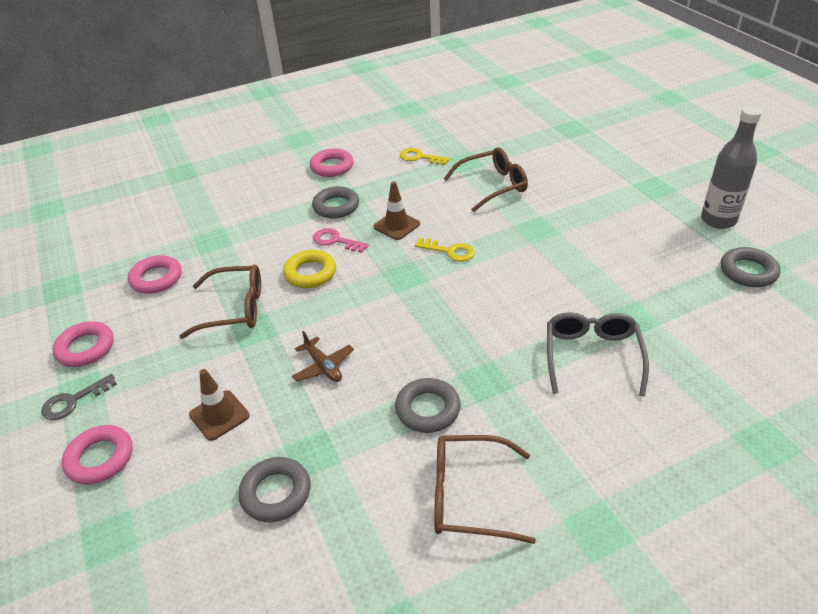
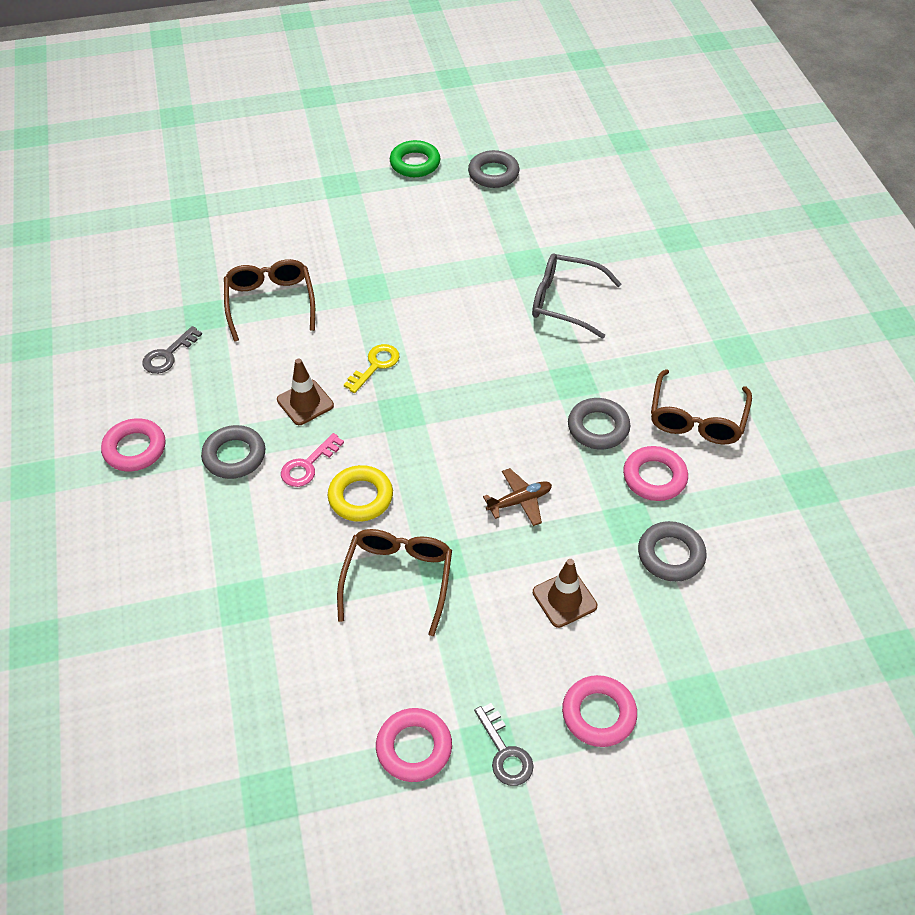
camera: 80 degrees left, 10 degrees up
pink ring [128,255,182,294] -> pink ring moved to [623,446,688,501]
yellow key [400,148,450,165] -> grey key [142,326,202,374]
grey bottle [701,106,762,229] -> green ring [390,140,440,177]

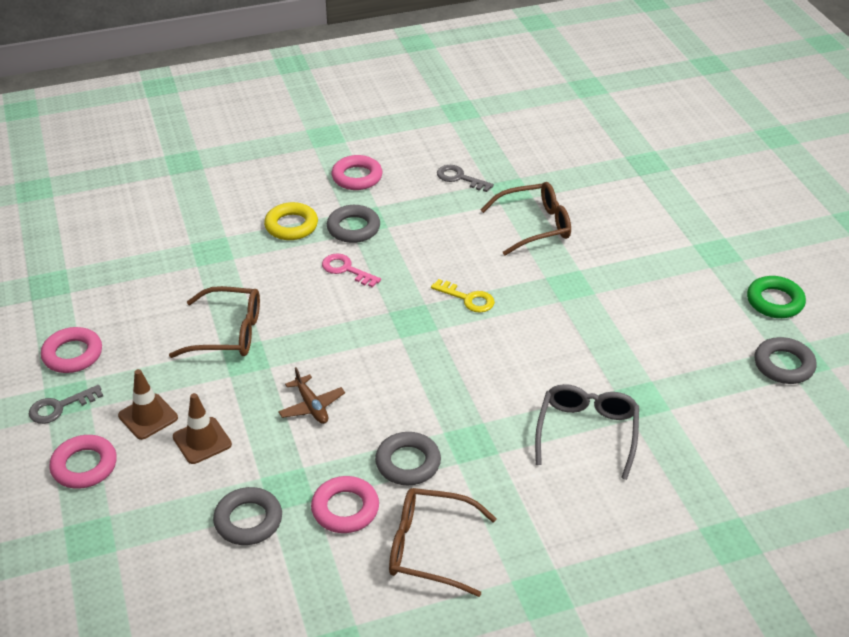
camera: 85 degrees right, 10 degrees down
brown traffic cone [277,359,334,425] -> brown traffic cone moved to [118,369,178,440]
yellow ring [328,465,393,522] -> yellow ring moved to [264,202,318,240]

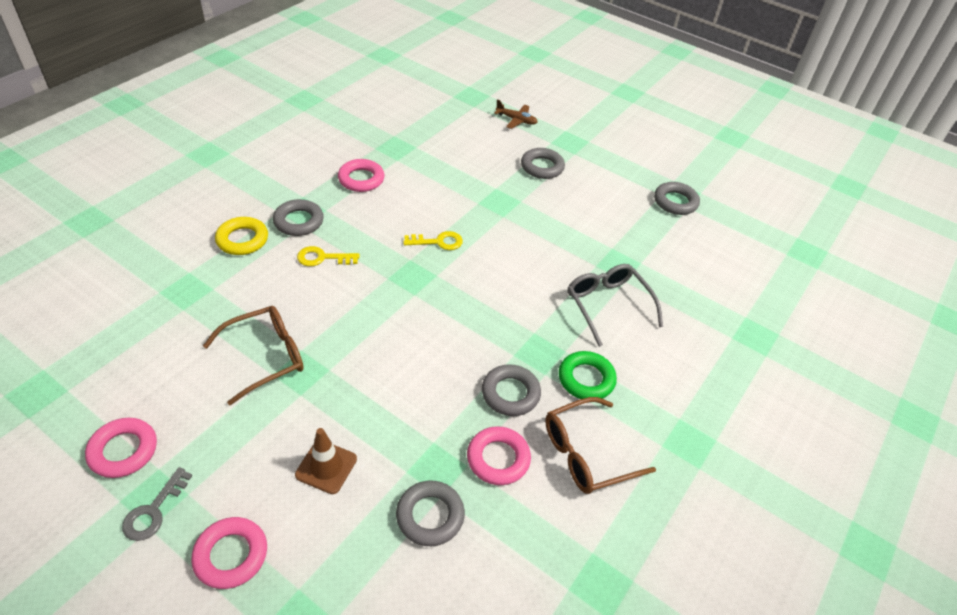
camera: 40 degrees left, 5 degrees up
brown traffic cone [118,369,178,440] -> none
brown plane [278,367,345,424] -> brown plane moved to [494,99,537,129]
pink key [322,253,381,287] -> yellow key [297,246,360,266]
pink ring [331,155,383,190] -> pink ring moved to [338,159,384,192]
grey key [437,165,494,192] -> none
brown glasses [481,182,571,256] -> none
green ring [747,276,806,318] -> green ring moved to [559,351,617,399]
none -> grey ring [521,148,565,179]

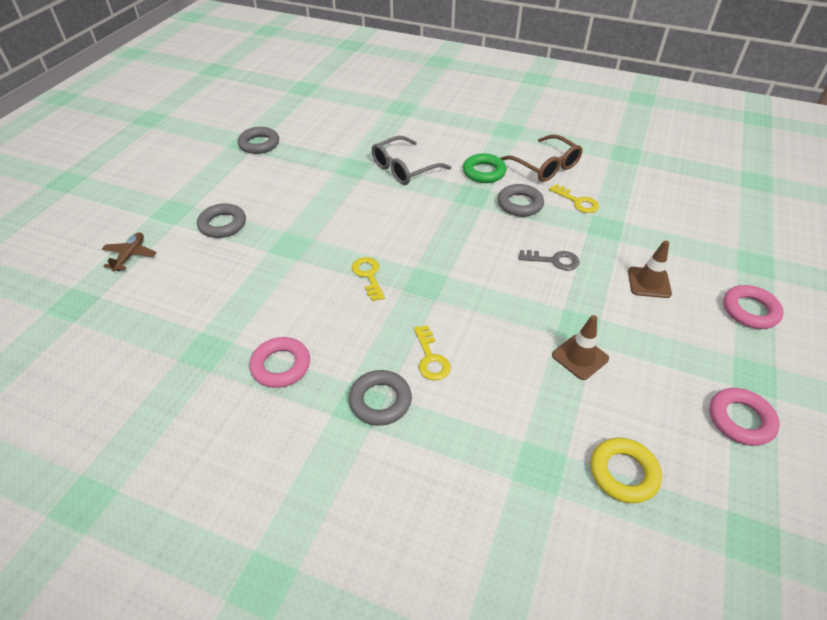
camera: 100 degrees left, 0 degrees up
grey key [122,467,193,541] -> grey key moved to [518,250,580,271]
brown glasses [203,306,304,405] -> brown traffic cone [552,315,609,380]
yellow ring [215,217,268,255] -> yellow ring moved to [591,438,662,503]
grey ring [396,481,465,546] -> none
pink ring [467,426,531,485] -> yellow key [549,184,599,213]

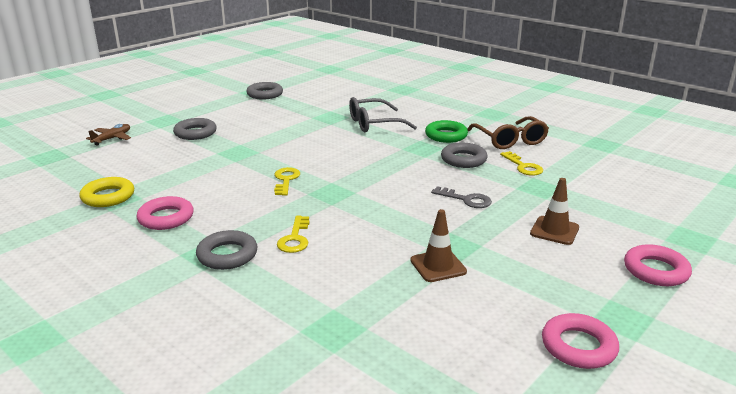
camera: 20 degrees right, 20 degrees down
yellow ring [591,438,662,503] -> yellow ring moved to [79,177,134,207]

